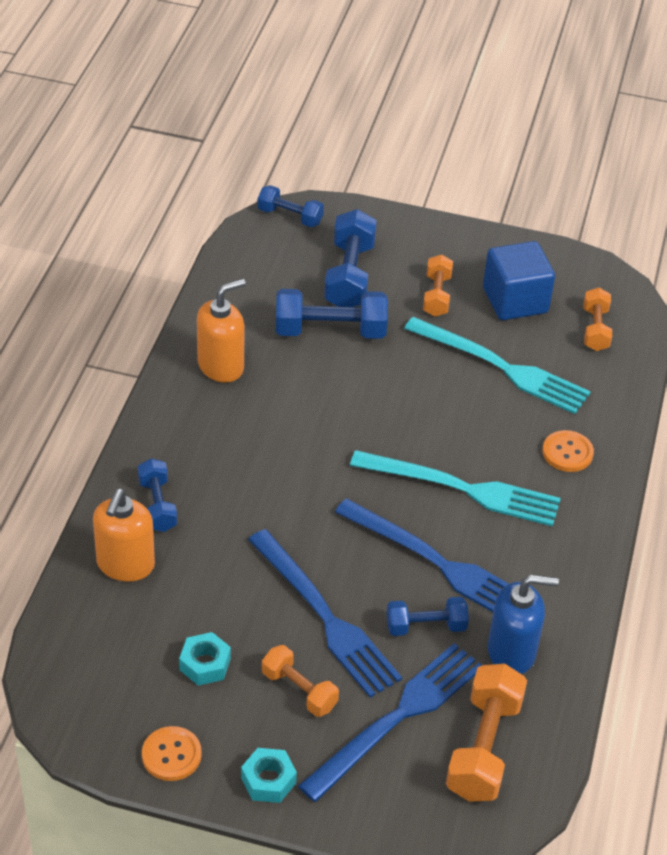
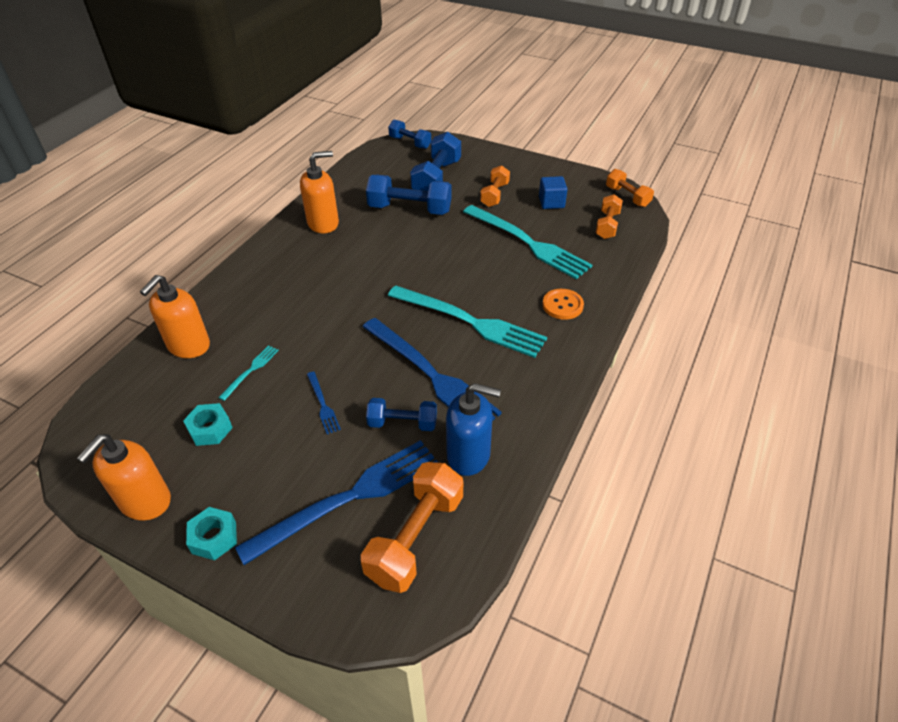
camera: 15 degrees right, 0 degrees up
blue dumbbell [138,458,177,532] -> none
orange button [142,726,202,781] -> orange soap dispenser [77,434,171,520]
blue fork [248,529,402,698] -> blue fork [307,372,341,434], size x0.44
orange dumbbell [262,645,339,717] -> orange dumbbell moved to [606,169,654,207]
blue cube [483,241,555,320] -> blue cube [539,176,567,209], size x0.58
none -> turquoise fork [218,345,279,401]

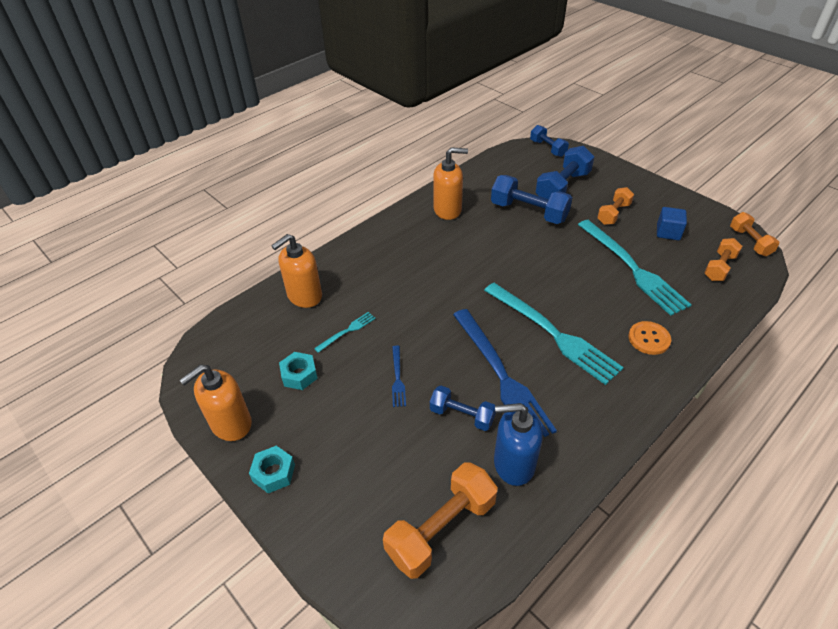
camera: 20 degrees right, 0 degrees up
blue fork [235,440,439,565] -> none
blue soap dispenser [446,383,501,476] -> blue soap dispenser turned 150 degrees clockwise [494,403,543,486]

